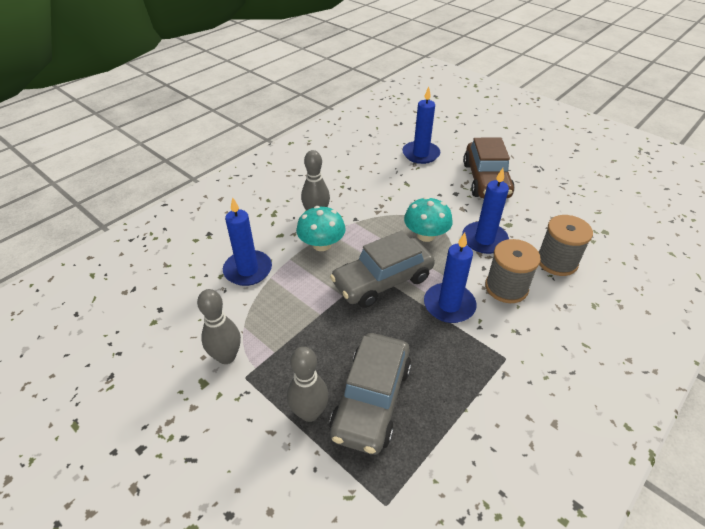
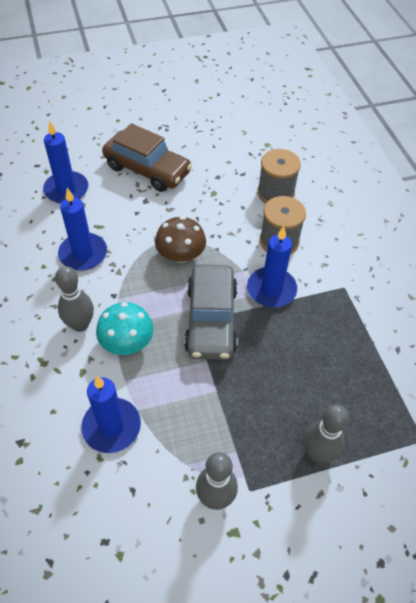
camera: 60 degrees left, 10 degrees up
grey car [329,333,411,455] -> none
turquoise mushroom [404,197,452,242] -> brown mushroom [155,216,206,263]
blue candle [462,168,509,254] -> blue candle moved to [58,188,107,271]

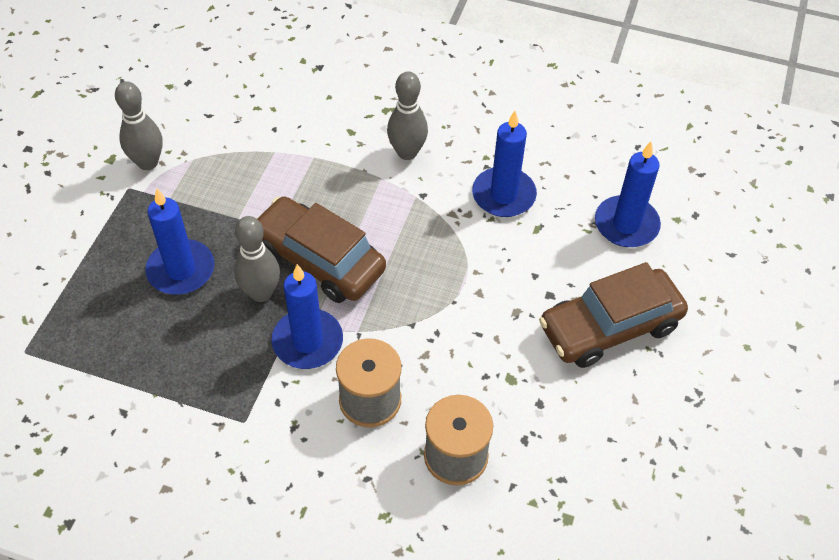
camera: 125 degrees right, 0 degrees up
blue candle [81,376,141,453] -> blue candle moved to [145,188,215,295]
turquoise mushroom [96,302,154,355] -> none
brown mushroom [155,216,206,263] -> none
grey car [184,264,238,360] -> brown car [256,196,386,303]
grey bowling pin [304,404,349,463] -> grey bowling pin moved to [234,216,280,302]

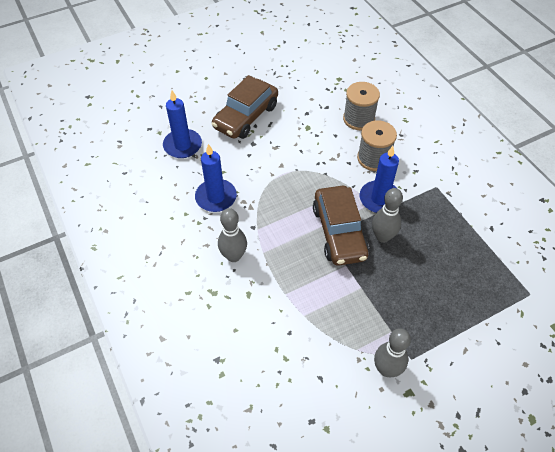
camera: 135 degrees left, 0 degrees up
blue candle [145,188,215,295] -> none
brown car [539,262,688,368] -> brown car turned 105 degrees clockwise [212,75,278,139]

